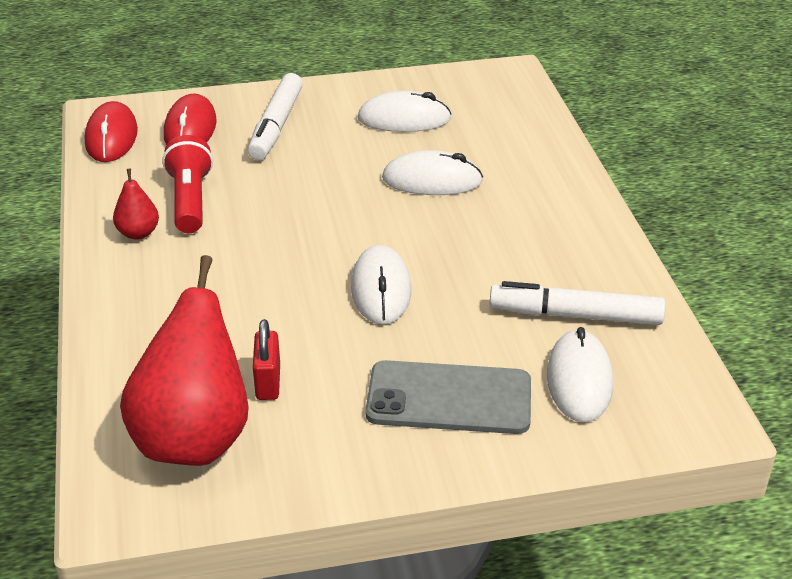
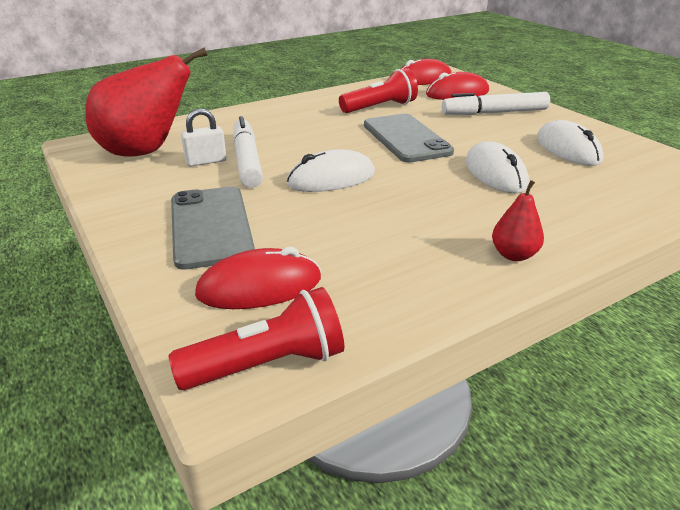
camera: 70 degrees right, 5 degrees down
red pear [113,169,159,240] -> red pear moved to [492,180,544,261]
red padlock [253,319,280,400] -> white padlock [181,108,227,167]
white marker [490,281,665,325] -> white marker moved to [233,116,263,188]
white mouse [547,327,613,422] -> red mouse [195,247,321,309]
none -> red flashlight [169,287,344,390]
none -> grey phone [364,114,454,162]

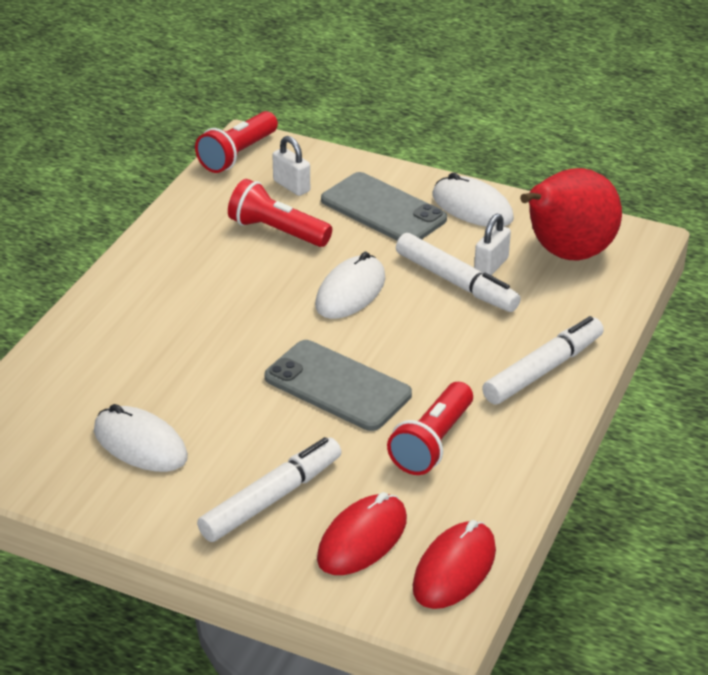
camera: 145 degrees right, 5 degrees up
red mouse [195,247,321,309] -> white padlock [272,136,310,196]
white mouse [465,141,529,193] -> white mouse moved to [432,173,514,227]
red pear [492,180,544,261] -> none
none -> red flashlight [228,179,332,247]
none -> white marker [482,316,604,404]

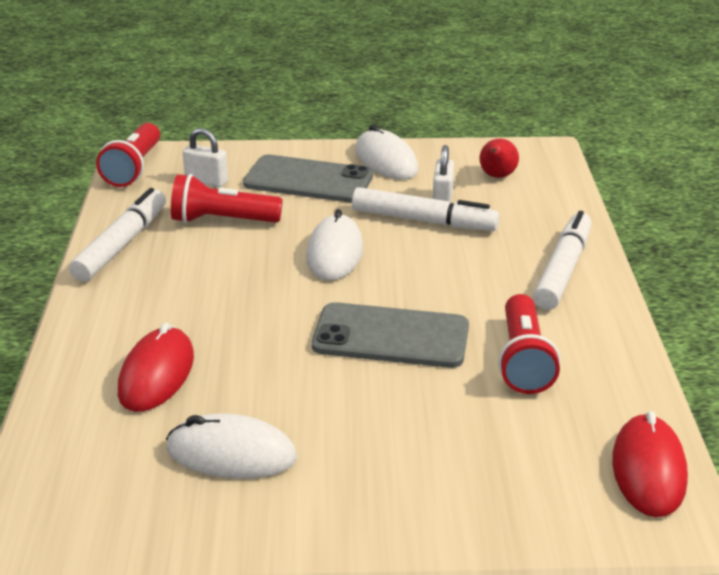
camera: 25 degrees left, 5 degrees down
white marker [197,437,341,542] -> white marker moved to [69,188,166,282]
red mouse [317,492,407,575] -> red mouse moved to [118,323,194,412]
white mouse [432,173,514,227] -> white mouse turned 45 degrees clockwise [355,124,418,180]
red pear [520,168,622,260] -> red pear [479,139,519,178], size x0.45

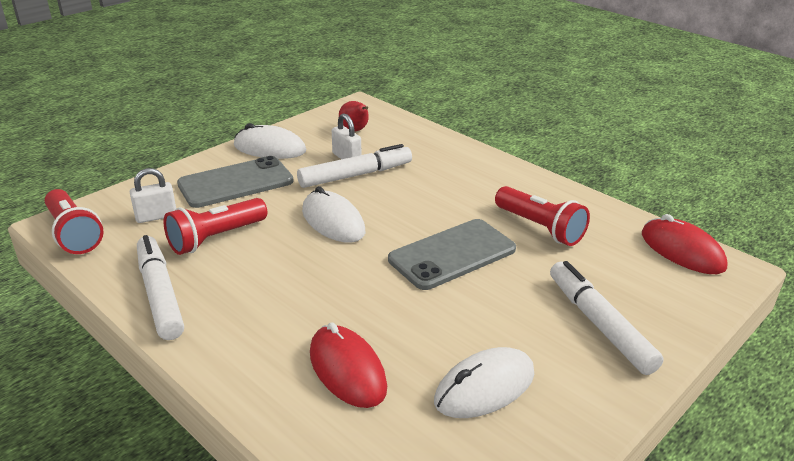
camera: 45 degrees left, 0 degrees up
white marker [533,211,591,310] -> white marker moved to [550,261,664,375]

